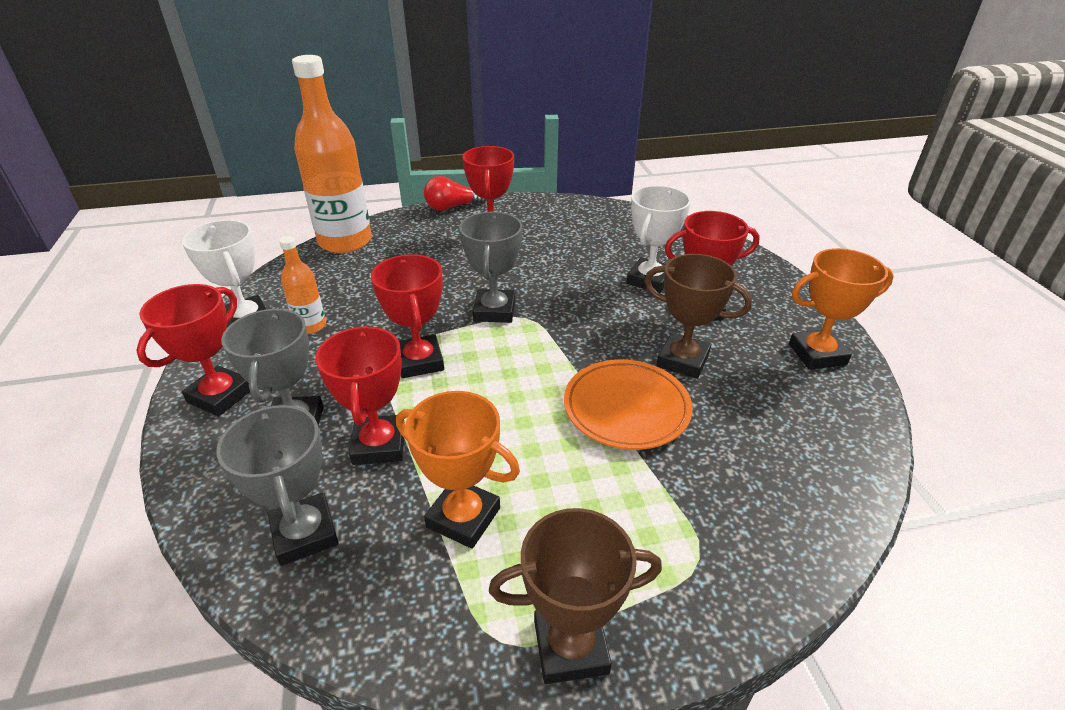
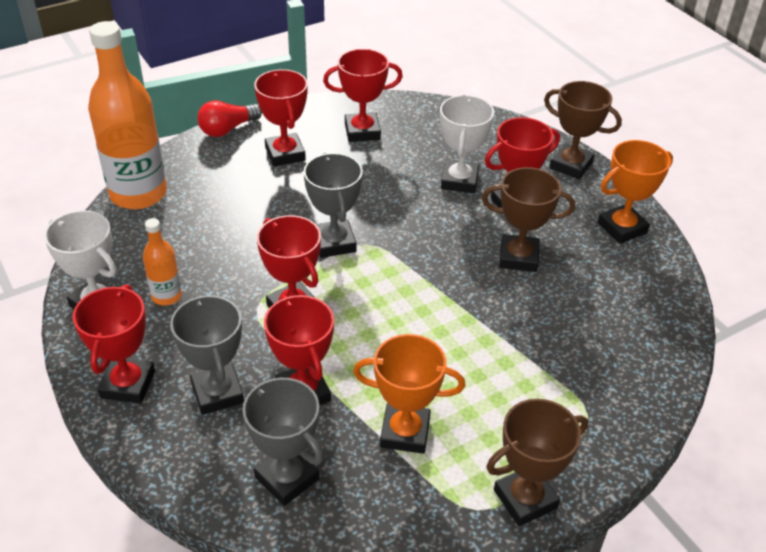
camera: 20 degrees left, 5 degrees up
orange plate [564,360,693,450] -> none
none -> red trophy [323,49,403,142]
none -> brown trophy [544,81,622,179]

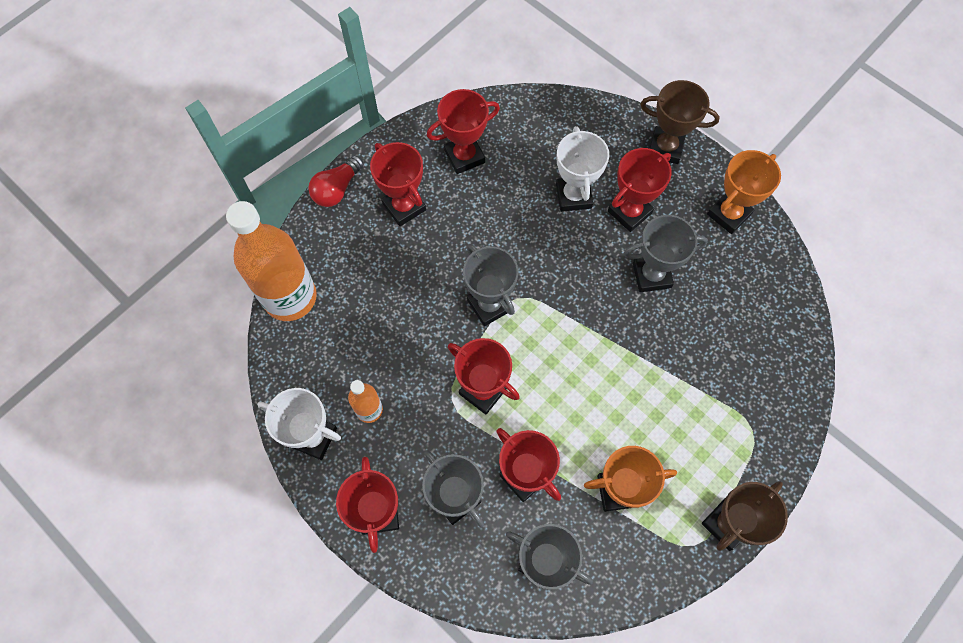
camera: 15 degrees left, 25 degrees up
brown trophy [482,167,575,272] -> grey trophy [624,215,708,292]

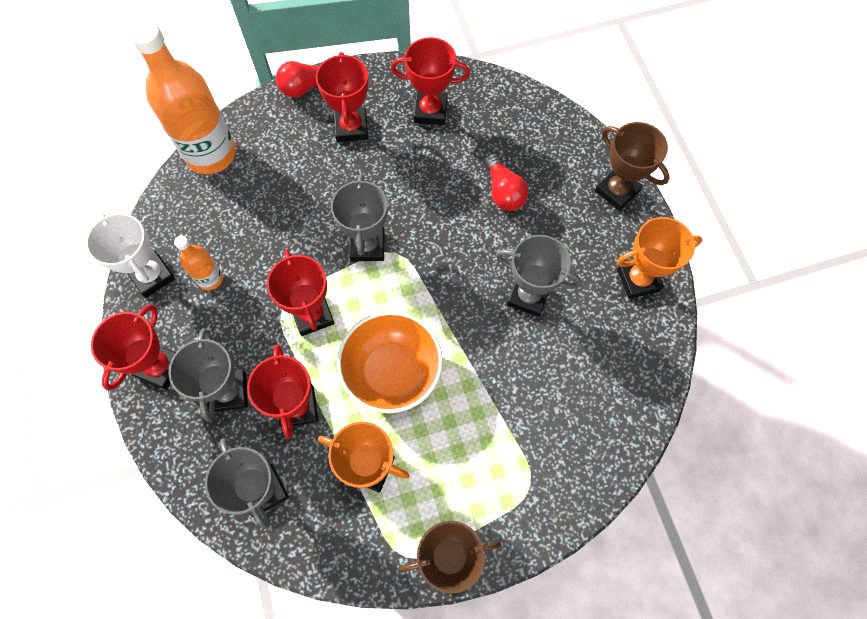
camera: 30 degrees right, 0 degrees up
white trophy [556,126,609,212] -> red light bulb [485,153,529,211]
red trophy [608,148,672,232] -> none
none -> orange bowl [337,311,443,413]

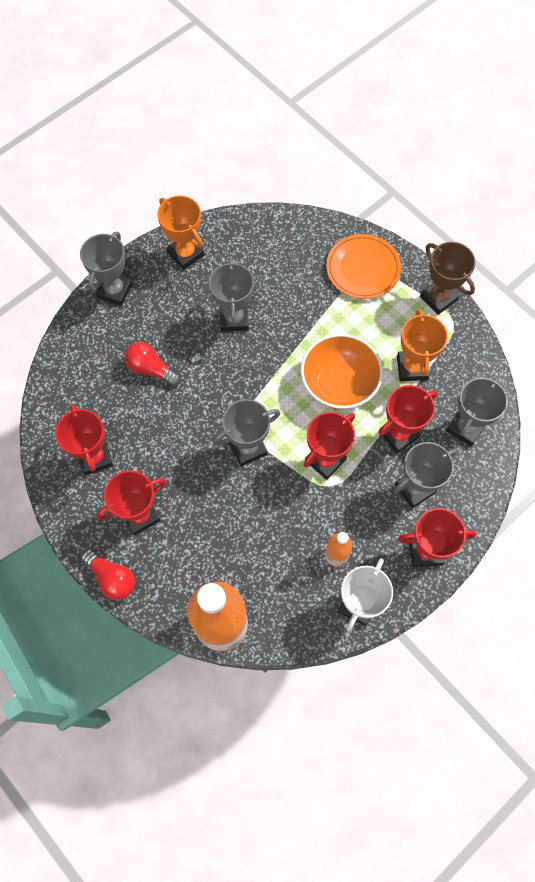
camera: 115 degrees left, 0 degrees up
red light bulb [485,153,529,211] -> red light bulb turned 105 degrees counterclockwise [124,342,181,386]
brown trophy [595,122,670,211] -> grey trophy [80,231,133,306]
none -> orange plate [326,234,401,299]

